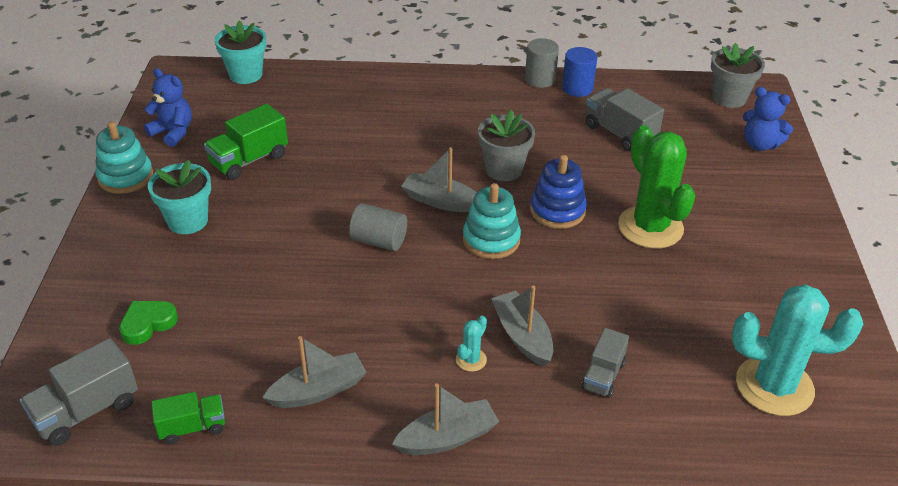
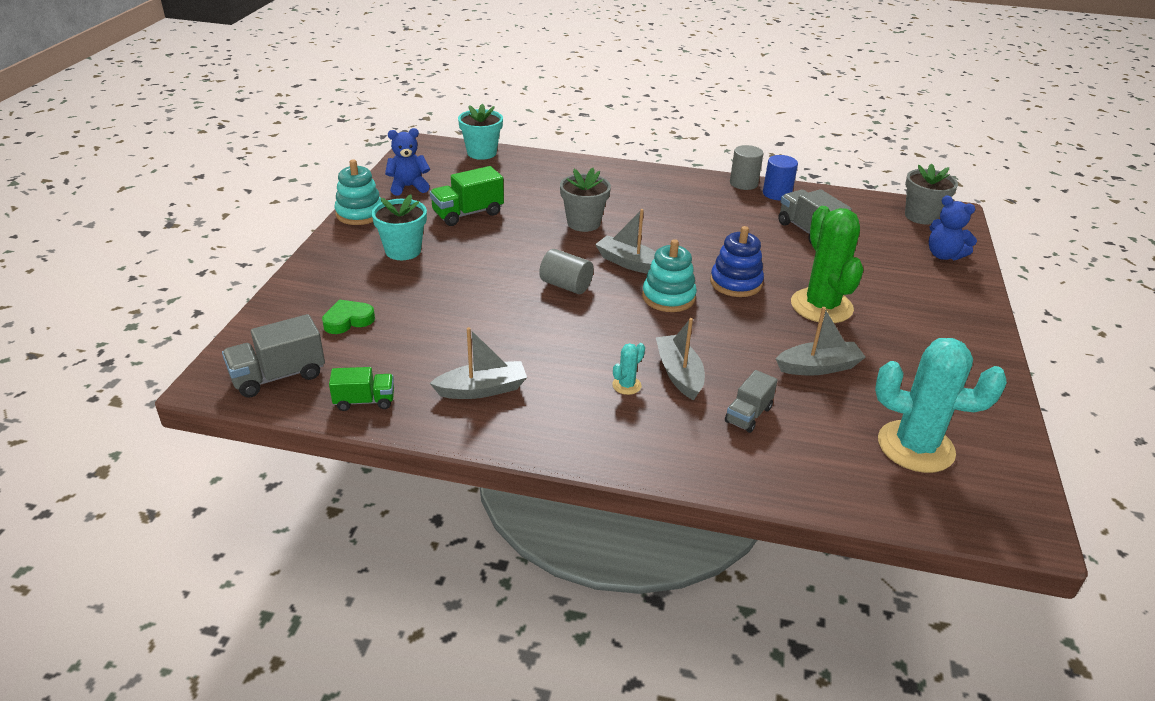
camera: 10 degrees right, 5 degrees down
blue teddy bear [144,68,192,147] -> blue teddy bear turned 60 degrees counterclockwise [385,128,430,196]
grey boat [392,384,499,455] -> grey boat moved to [776,307,866,375]
grey flower pot [478,110,535,181] -> grey flower pot moved to [560,168,611,232]

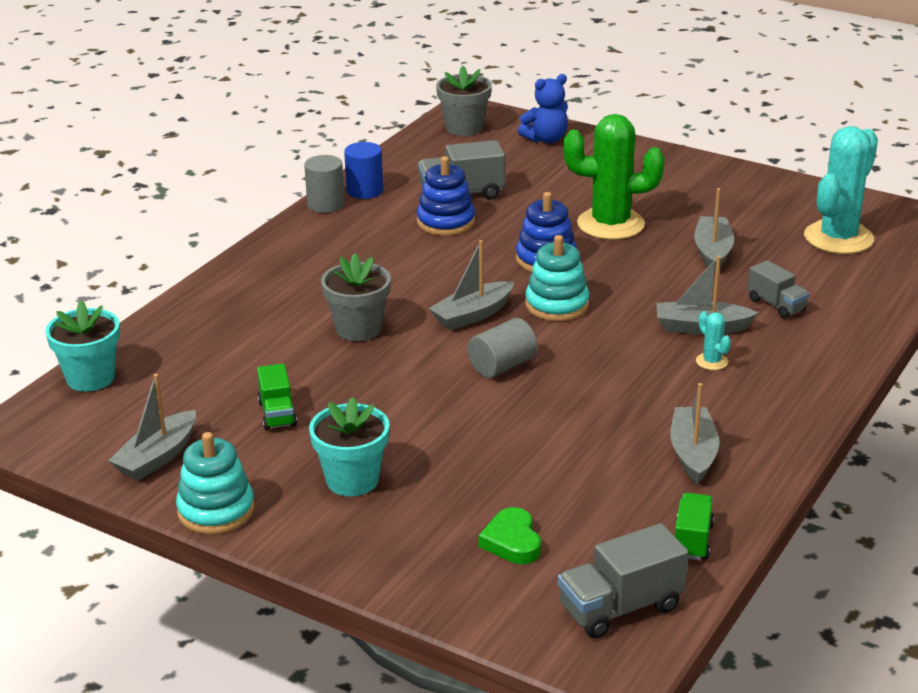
camera: 70 degrees left, 5 degrees down
grey truck [222,314,325,398] -> grey truck turned 75 degrees clockwise [558,523,689,638]
blue teddy bear [385,128,430,196] -> grey boat [108,374,196,481]
green truck [430,166,504,226] -> green truck [257,364,297,430], size x0.65
none -> blue stacking toy [417,156,475,236]

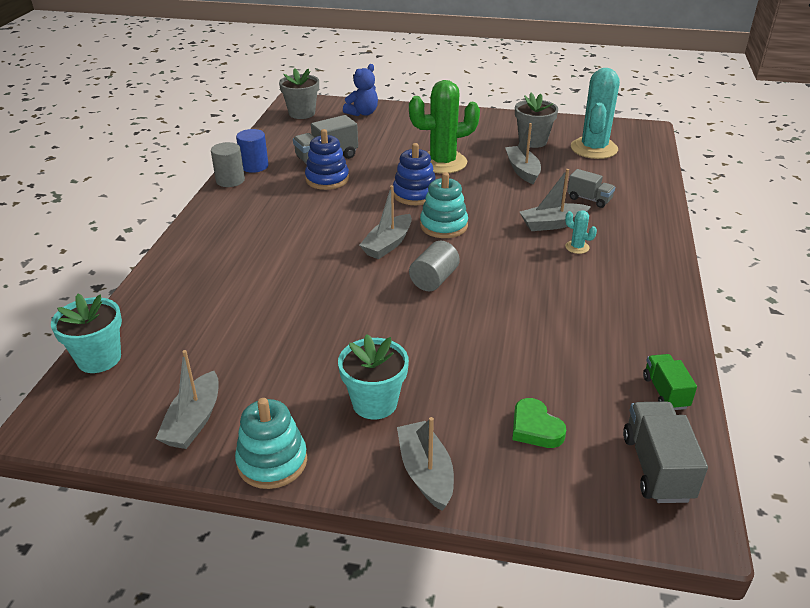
camera: 20 degrees left, 5 degrees up
green truck [257,364,297,430] -> none
grey flower pot [321,253,391,341] -> grey flower pot moved to [515,93,558,148]
grey truck [558,523,689,638] -> grey truck turned 135 degrees clockwise [623,402,708,503]
grey boat [671,383,719,484] -> grey boat moved to [397,417,454,511]

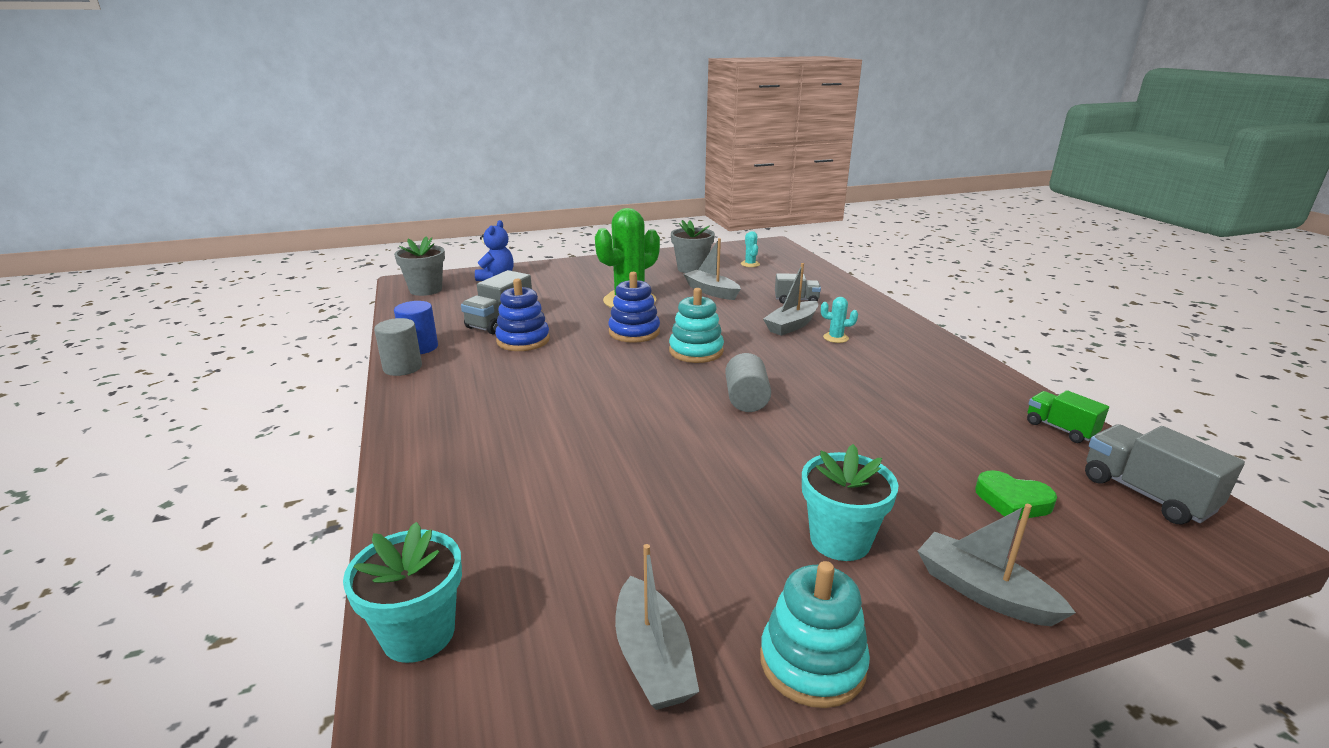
camera: 30 degrees left, 10 degrees down
grey boat [359,185,412,259] -> none
turquoise cactus [571,68,620,159] -> turquoise cactus [741,231,760,267], size x0.42

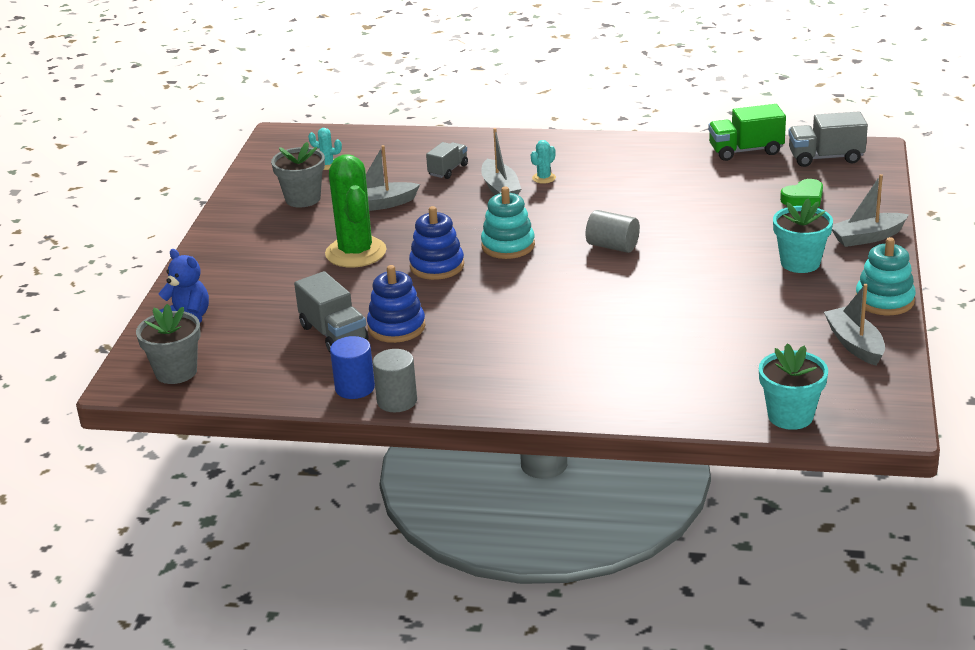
camera: 60 degrees left, 5 degrees up
grey boat [615,544,699,710] -> grey boat turned 120 degrees counterclockwise [824,284,885,366]
green truck [1027,390,1109,443] -> green truck [708,104,786,161], size x1.54

